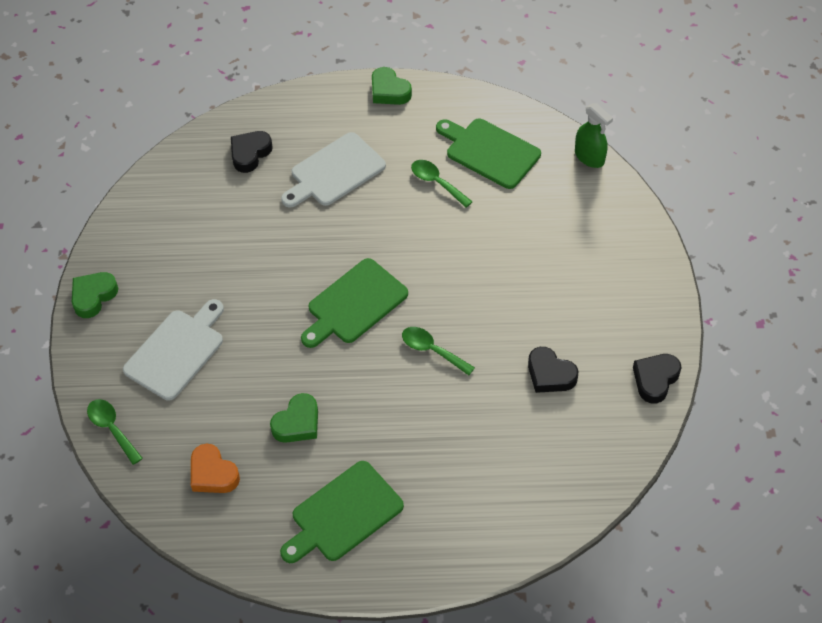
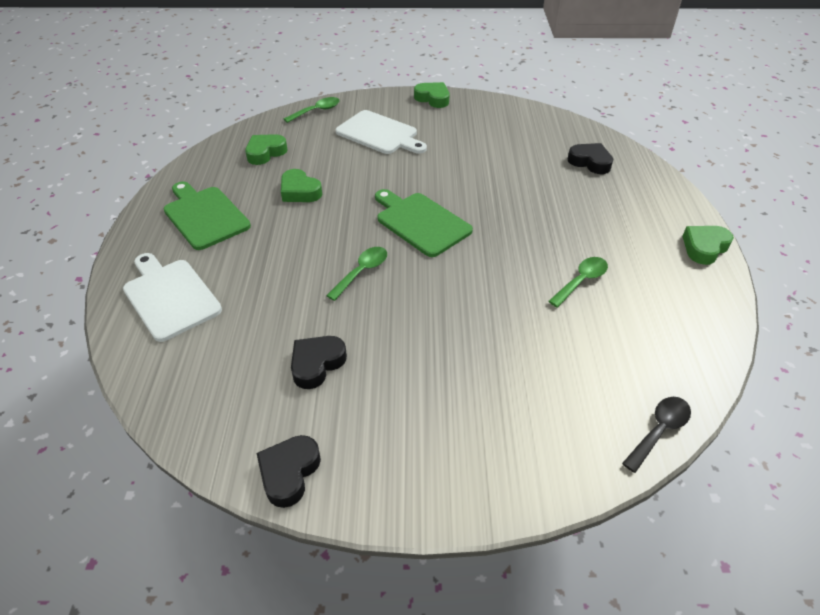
camera: 90 degrees right, 10 degrees down
orange heart [191,444,240,493] -> green heart [245,134,288,165]
white cutting board [281,132,386,208] -> white cutting board moved to [123,253,222,342]
green cutting board [436,119,541,189] -> none
green spray bottle [575,103,613,168] -> black spoon [622,397,691,473]
black heart [633,354,681,403] -> black heart turned 105 degrees counterclockwise [256,435,321,508]

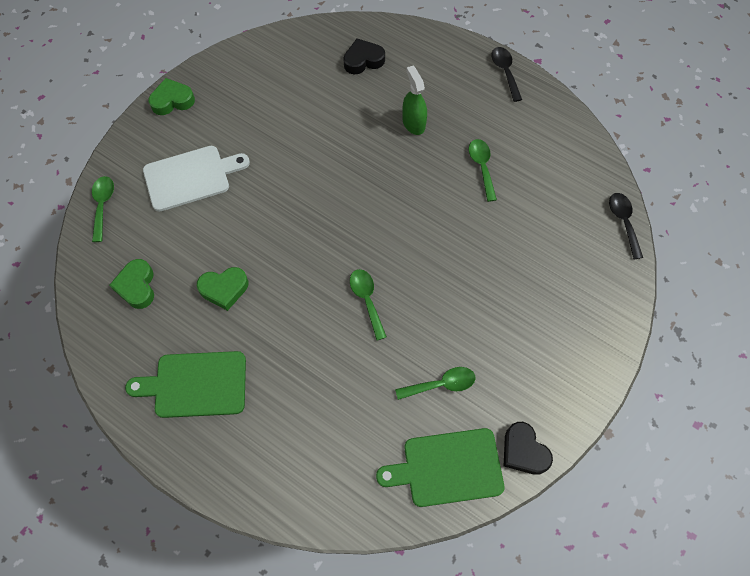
camera: 55 degrees left, 20 degrees up
white cutting board [123,253,222,342] -> none
black heart [291,336,347,389] -> green spoon [395,367,476,400]
green cutting board [375,189,473,257] -> green cutting board moved to [376,428,505,507]
green heart [683,226,734,265] -> black spoon [491,47,522,102]
none -> green spray bottle [402,66,427,135]

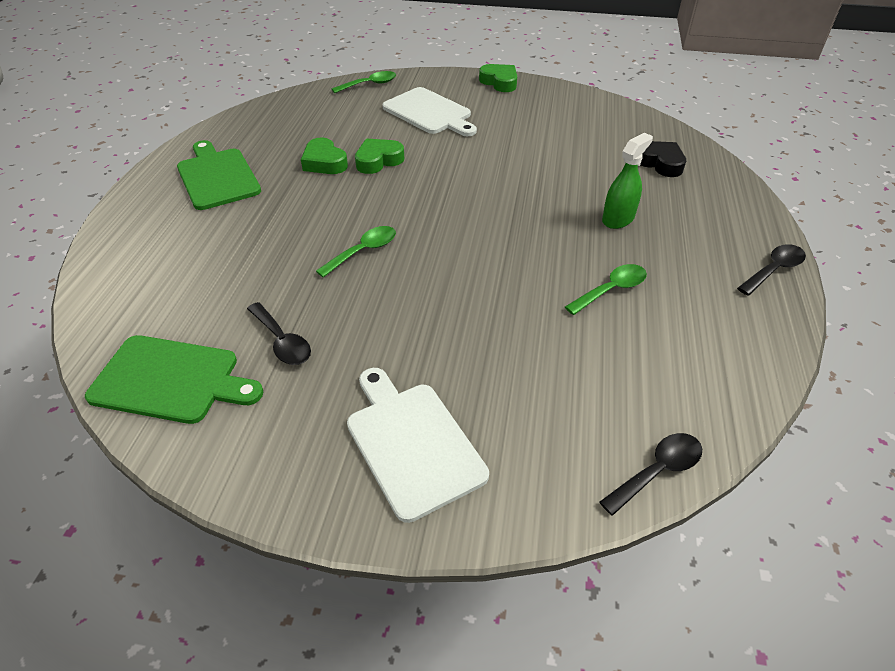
camera: 65 degrees right, 20 degrees down
green heart [109,259,154,309] -> green heart moved to [355,138,404,174]
green cutting board [376,428,505,507] -> green cutting board turned 135 degrees clockwise [85,335,263,424]
green spoon [395,367,476,400] -> black spoon [247,302,311,365]
black heart [504,422,553,475] -> none
none -> white cutting board [347,368,489,523]

